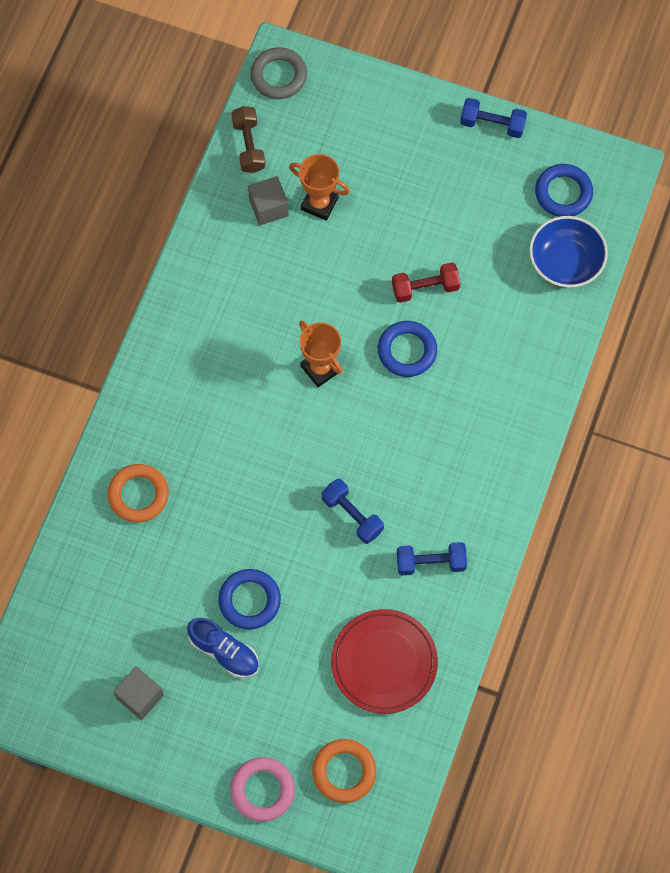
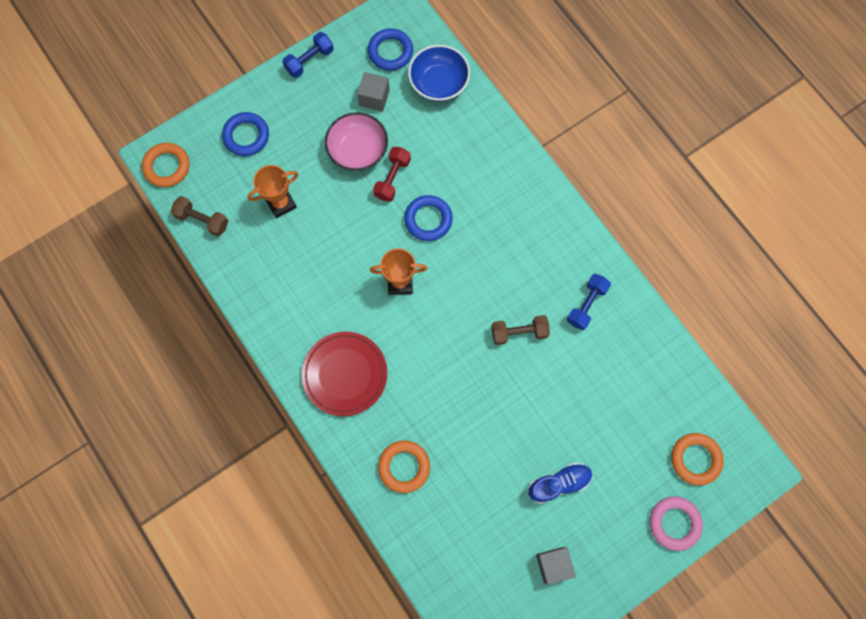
camera: 55 degrees left, 5 degrees up
blue ring [218,569,281,629] -> blue ring moved to [222,112,269,156]
grey cube [248,176,289,226] -> grey cube moved to [357,72,390,112]
grey ring [250,47,307,99] -> orange ring [142,143,190,187]
blue dumbbell [322,479,384,544] -> brown dumbbell [492,315,550,345]
red plate [331,609,438,714] -> red plate moved to [302,332,387,416]
none -> pink bowl [325,112,388,171]

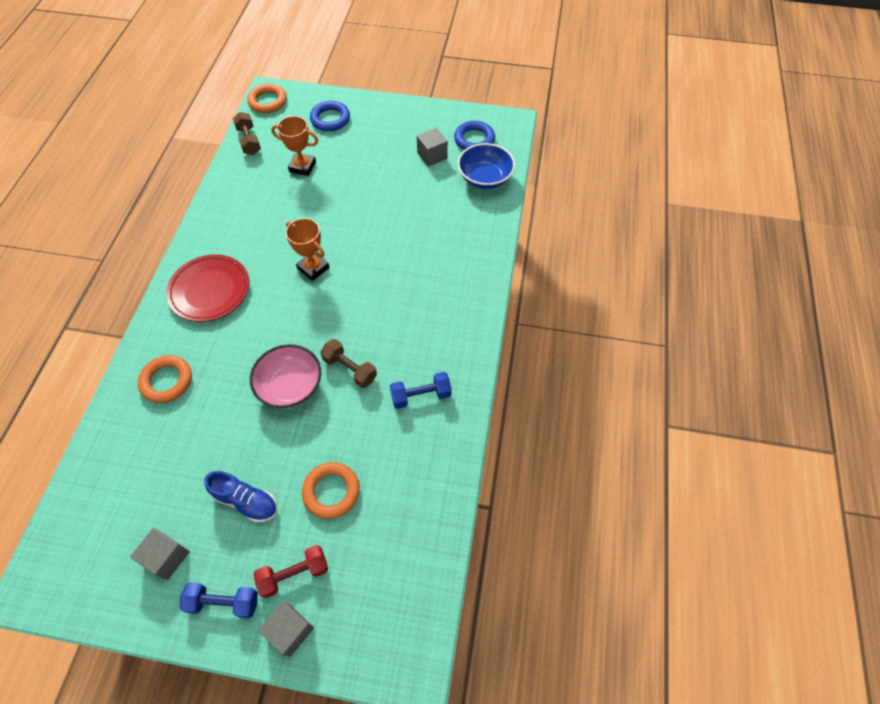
camera: 45 degrees right, 15 degrees down
blue dumbbell [282,32,334,78] -> blue dumbbell moved to [180,582,258,618]
pink bowl [325,112,388,171] -> pink bowl moved to [250,344,321,408]
red dumbbell [373,147,411,202] -> red dumbbell moved to [254,545,328,598]
blue ring [404,195,452,241] -> none
pink ring [650,496,703,551] -> grey cube [258,601,314,657]
orange ring [671,433,724,486] -> orange ring moved to [302,462,360,519]

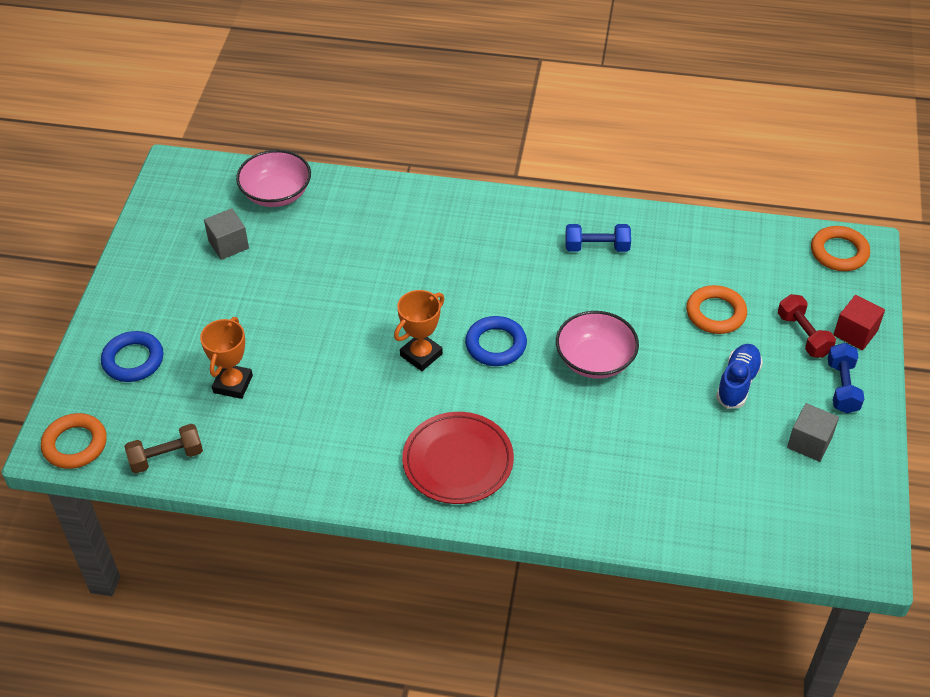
camera: 90 degrees left, 10 degrees down
orange ring [138,355,192,403] -> orange ring moved to [811,226,870,271]
grey cube [258,601,314,657] -> red cube [833,295,885,350]
brown dumbbell [320,339,377,388] -> none
blue dumbbell [390,372,452,409] -> blue dumbbell turned 75 degrees counterclockwise [565,224,631,252]
blue ring [454,121,495,150] -> blue ring moved to [465,316,527,366]
blue bowl [458,143,515,189] -> pink bowl [236,150,311,207]

